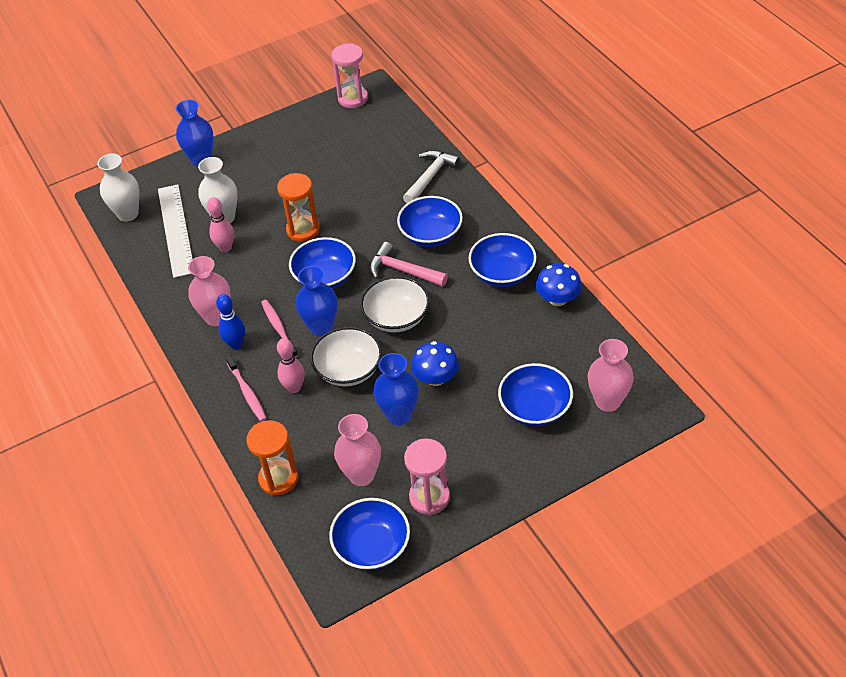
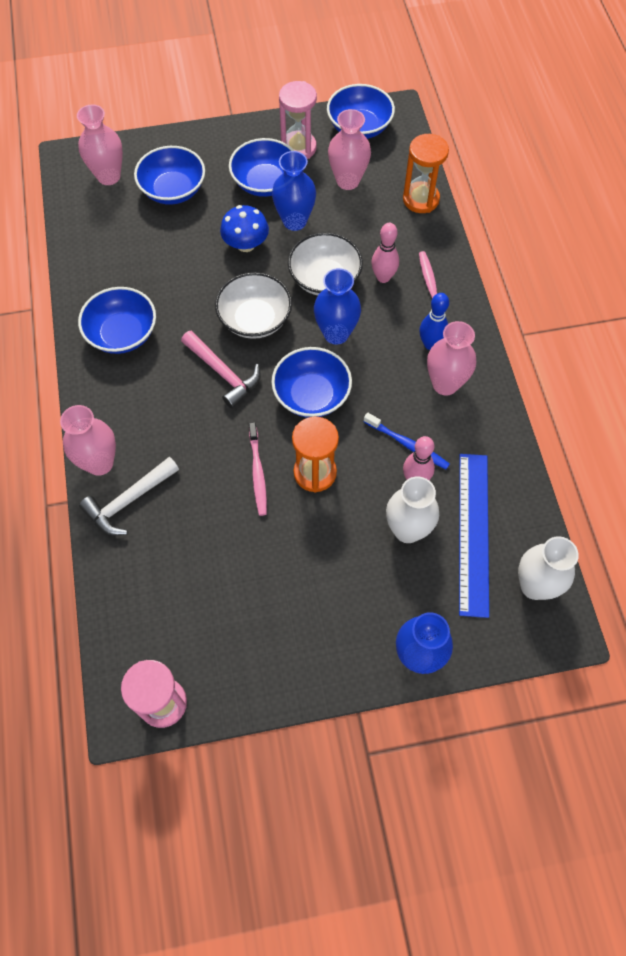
camera: 165 degrees left, 15 degrees up
white ruler [158,184,193,278] -> blue ruler [459,454,489,618]
pink toothbrush [261,300,298,358] -> pink toothbrush moved to [249,422,267,516]
blue bowl [397,196,463,247] -> blue bowl moved to [229,138,294,197]
blue mushroom [536,264,582,306] -> none
none -> pink vase [60,405,116,476]
none -> blue toothbrush [364,412,450,469]

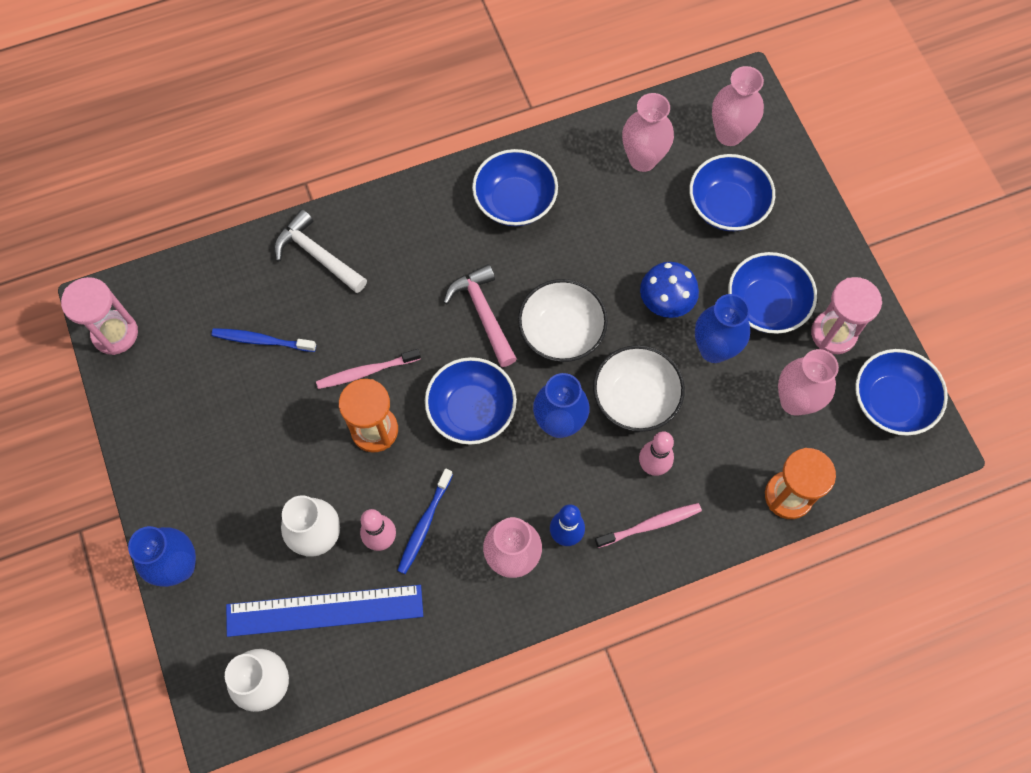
camera: 80 degrees right, 5 degrees up
pink vase [60,405,116,476] -> pink vase moved to [622,93,674,172]
pink hammer [181,331,261,408] -> pink hammer turned 120 degrees clockwise [443,264,517,367]
none -> blue toothbrush [211,328,316,352]

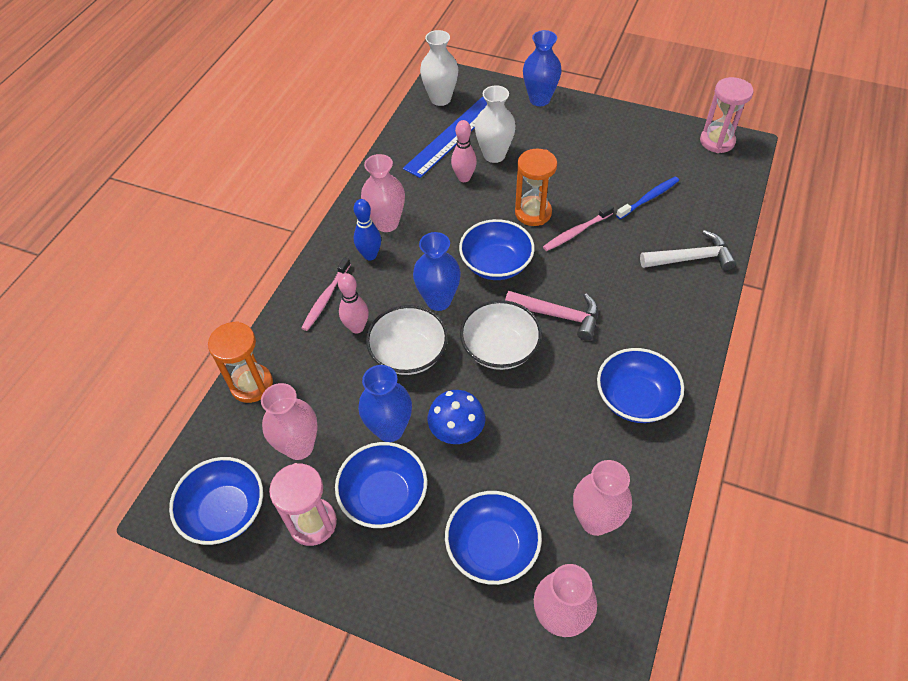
camera: 135 degrees right, 15 degrees down
pink toothbrush [316,349,421,389] -> pink toothbrush turned 150 degrees counterclockwise [543,205,614,251]
blue toothbrush [397,469,453,574] -> none

